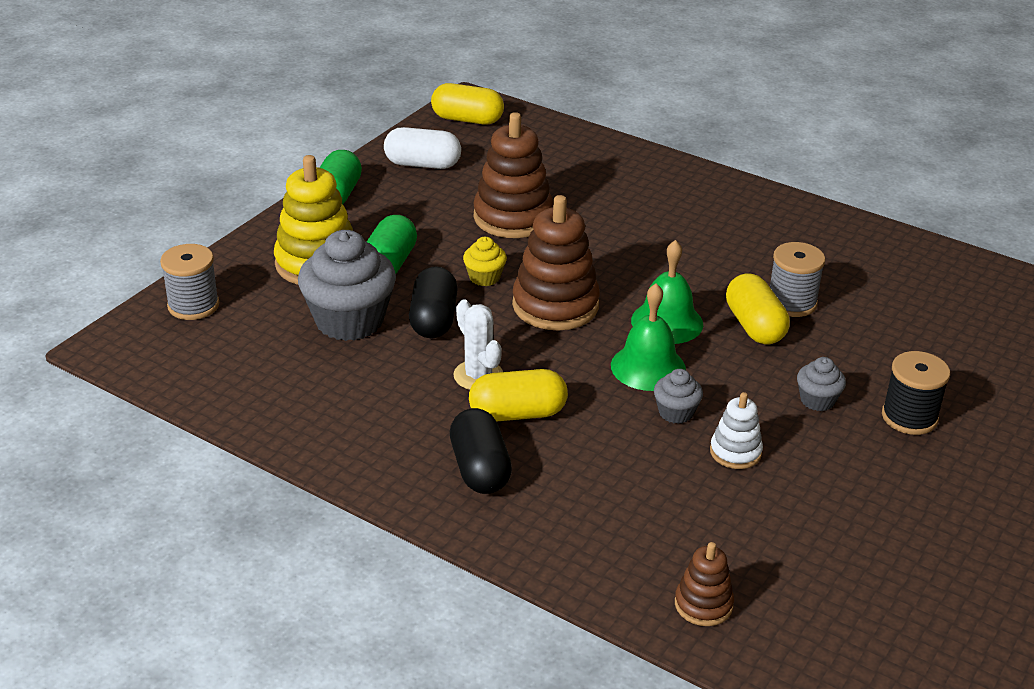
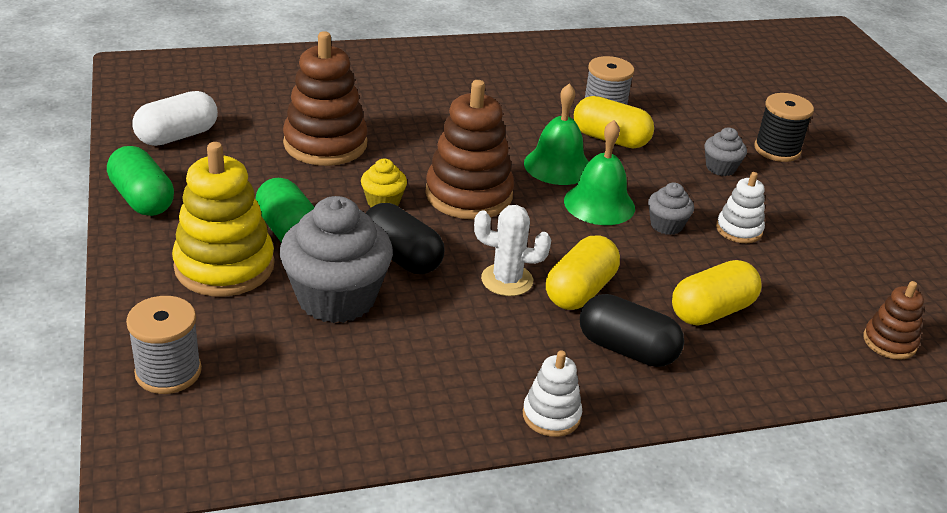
camera: 50 degrees left, 0 degrees up
yellow capsule [431,83,504,124] -> yellow capsule moved to [672,260,762,326]
none -> white stacking toy [523,350,582,437]

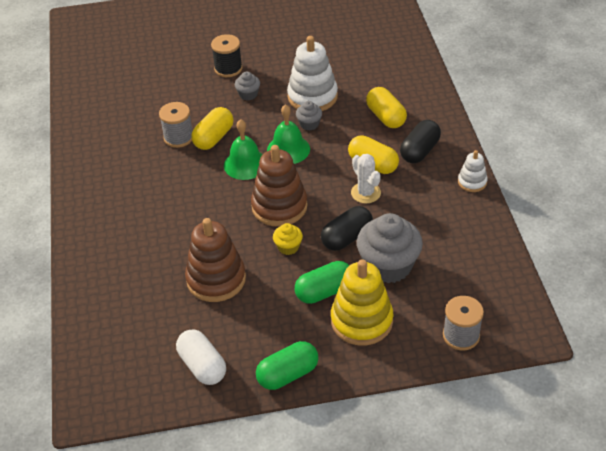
camera: 80 degrees left, 10 degrees up
white cactus [474,205,551,296] -> white cactus turned 45 degrees counterclockwise [351,154,381,204]
white stacking toy [716,172,765,243] -> white stacking toy [287,36,338,111], size x1.90
brown stacking toy [864,281,924,360] -> none

